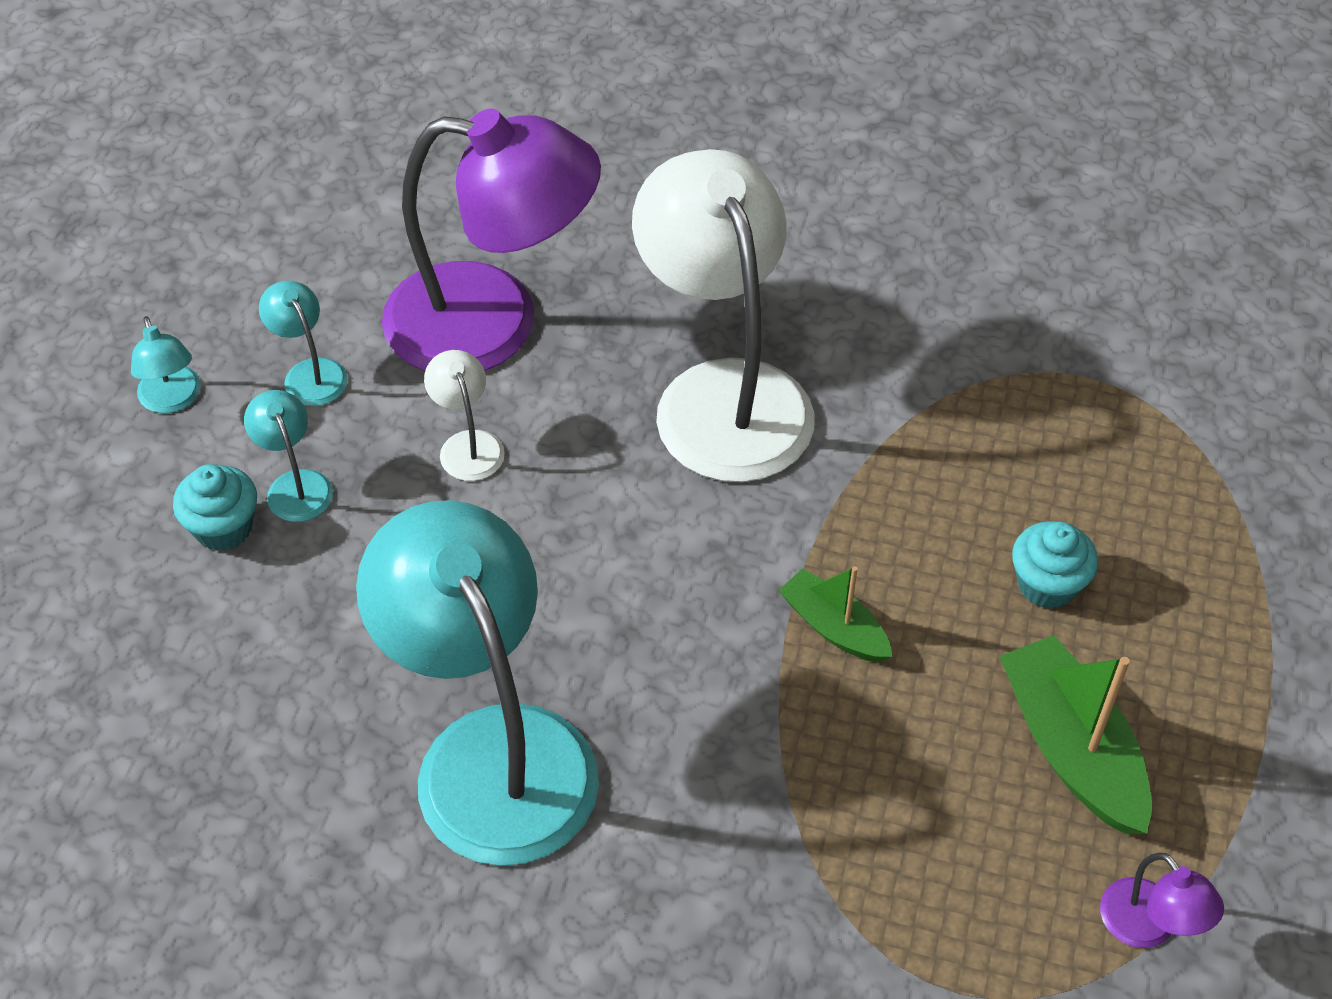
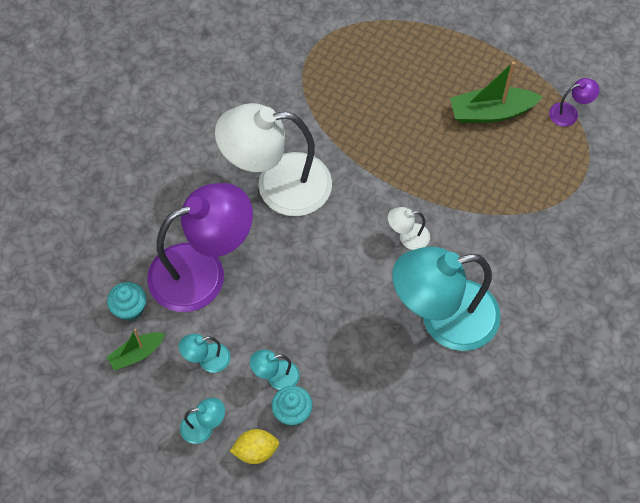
camera: 75 degrees left, 10 degrees up
purple lamp [382,109,601,372] -> purple lamp turned 45 degrees clockwise [147,183,253,312]
white lamp [424,350,505,481] -> white lamp moved to [388,207,430,250]
green boat [778,566,893,662] -> green boat moved to [107,329,165,371]
turquoise cupcake [1012,521,1098,609] -> turquoise cupcake moved to [107,282,147,321]
none -> yellow lemon [230,429,279,464]

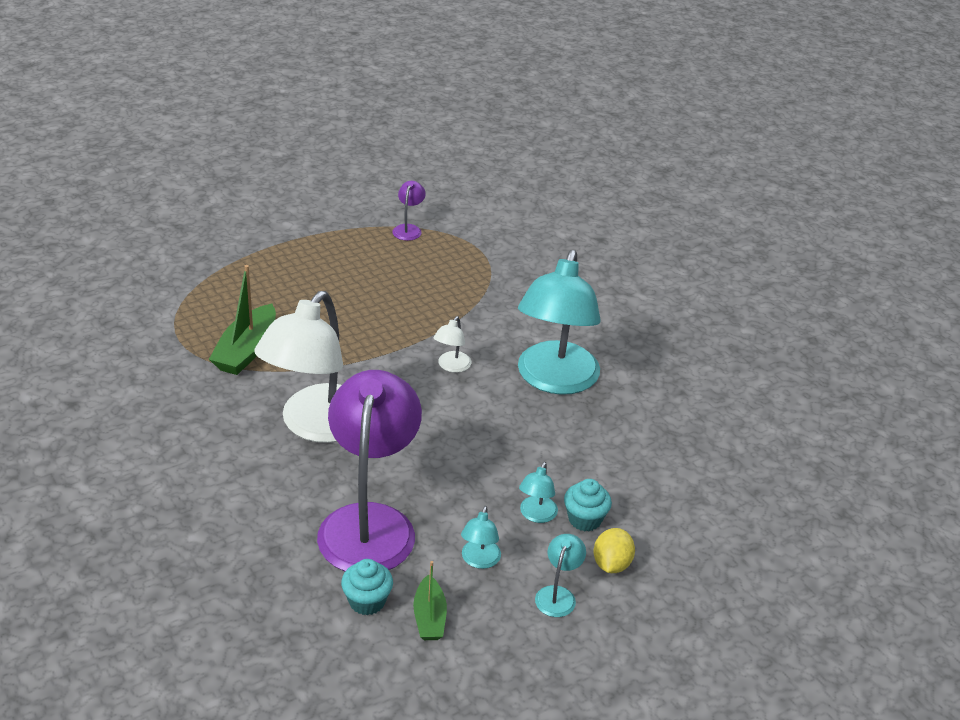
camera: 65 degrees left, 25 degrees down
green boat [450,61,542,123] -> green boat moved to [209,265,276,375]

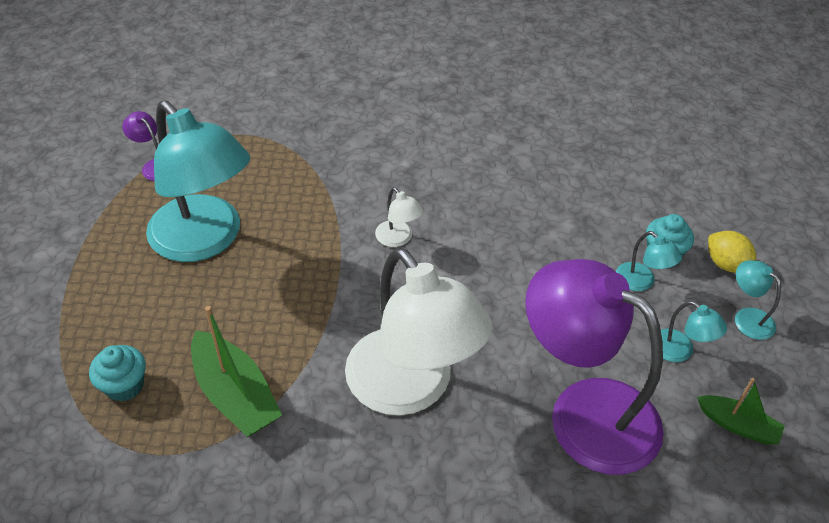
camera: 55 degrees left, 10 degrees up
turquoise cupcake [341,559,393,615] -> turquoise cupcake moved to [89,345,146,401]
turquoise lamp [518,250,601,395] -> turquoise lamp moved to [146,101,250,262]

